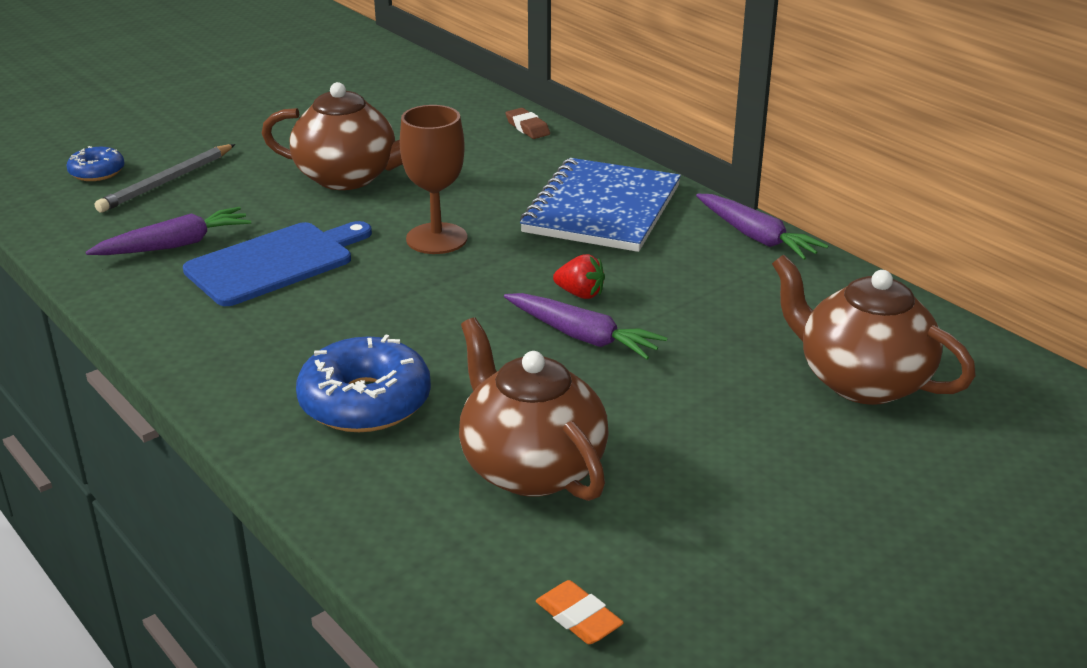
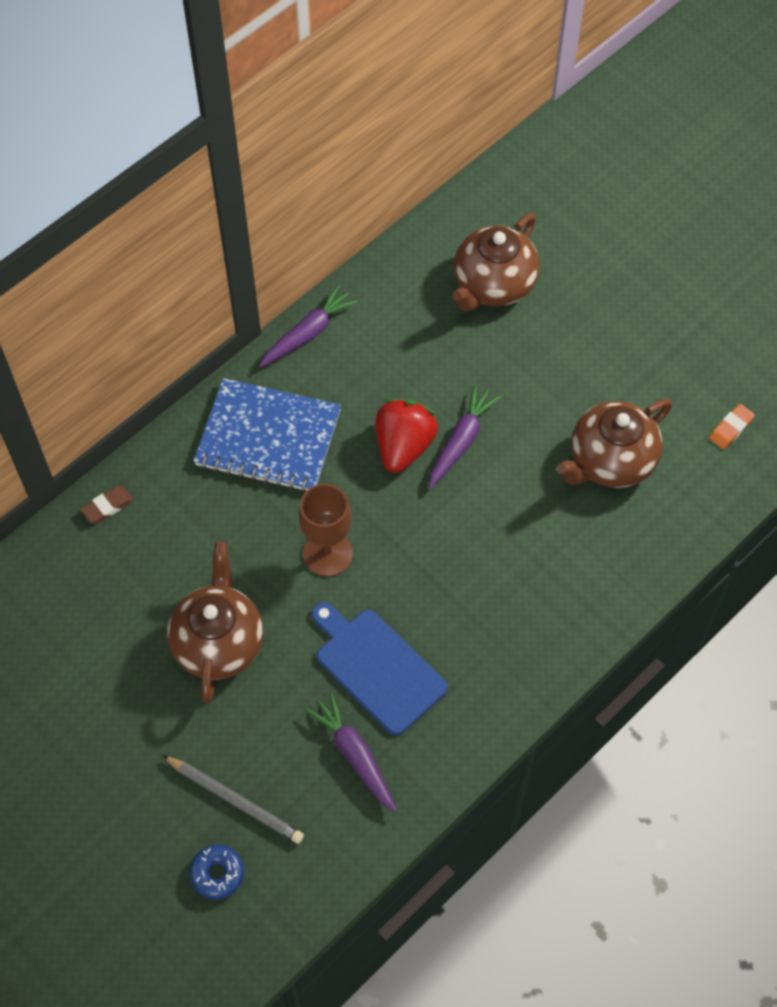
camera: 95 degrees left, 30 degrees up
blue donut [296,334,431,432] -> none
red strawberry [553,254,605,299] -> red strawberry [375,399,438,473], size x1.92

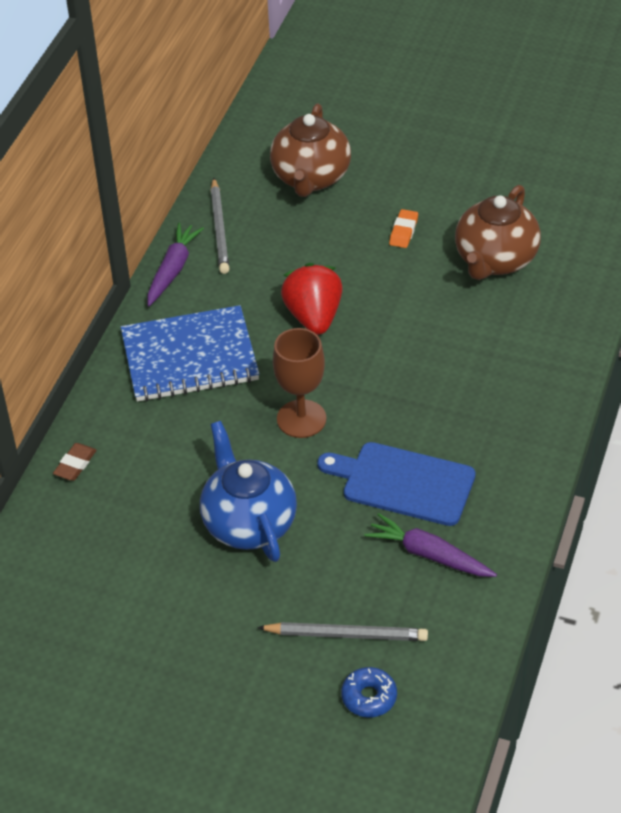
camera: 25 degrees left, 15 degrees down
brown teapot [167,541,263,703] -> blue teapot [200,421,297,562]
purple carrot [429,385,500,489] -> none
orange eraser [709,404,755,449] -> orange eraser moved to [389,209,418,248]
none -> grey pencil [210,178,229,274]

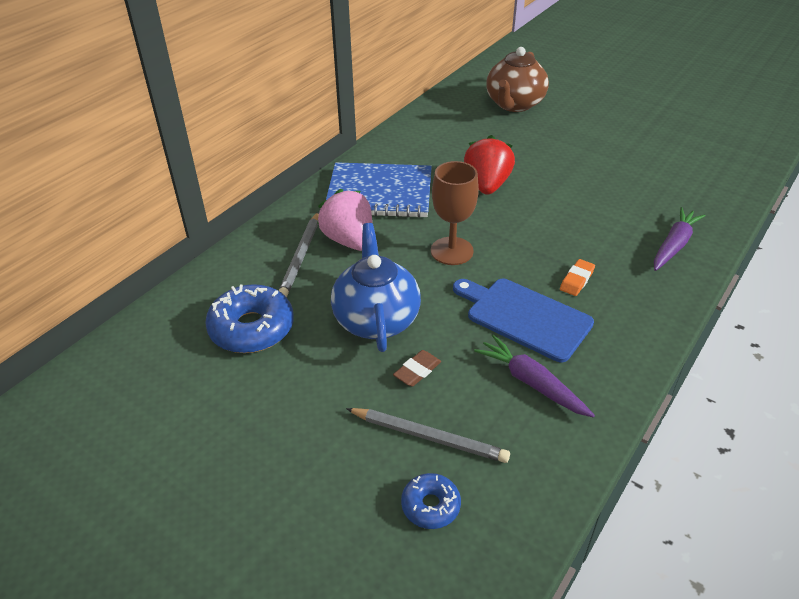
camera: 15 degrees right, 5 degrees down
brown eraser [53,443,97,481] -> brown eraser moved to [393,350,441,387]
purple carrot [147,223,204,306] -> purple carrot moved to [654,207,705,271]
grey pencil [210,178,229,274] -> grey pencil moved to [279,212,319,297]
orange eraser [389,209,418,248] -> orange eraser moved to [560,259,595,296]
brown teapot [455,185,541,280] -> none
none -> blue donut [205,284,294,353]
none -> pink strawberry [317,189,372,251]

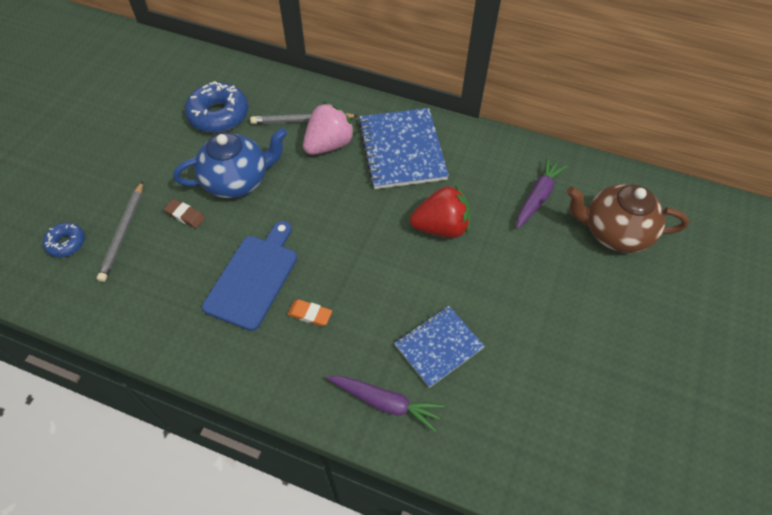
camera: 75 degrees right, 15 degrees up
brown goblet [431,161,479,265] -> none
purple carrot [474,335,595,418] -> purple carrot moved to [517,157,568,229]
none -> blue notebook [394,306,485,388]

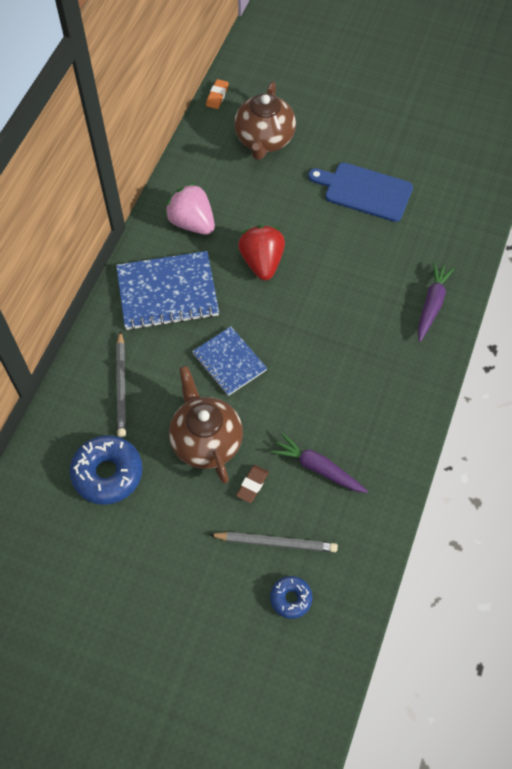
camera: 90 degrees left, 5 degrees up
blue teapot [173,128,287,198] -> brown teapot [169,366,243,484]
blue cutting board [202,221,297,331] -> blue cutting board moved to [308,163,413,222]
orange eraser [287,299,332,326] -> orange eraser moved to [206,79,229,109]
pink strawberry [303,102,356,155] -> pink strawberry moved to [165,183,215,235]
blue notebook [394,306,485,388] -> blue notebook moved to [192,326,267,396]
purple carrot [517,157,568,229] -> purple carrot moved to [271,433,368,493]

